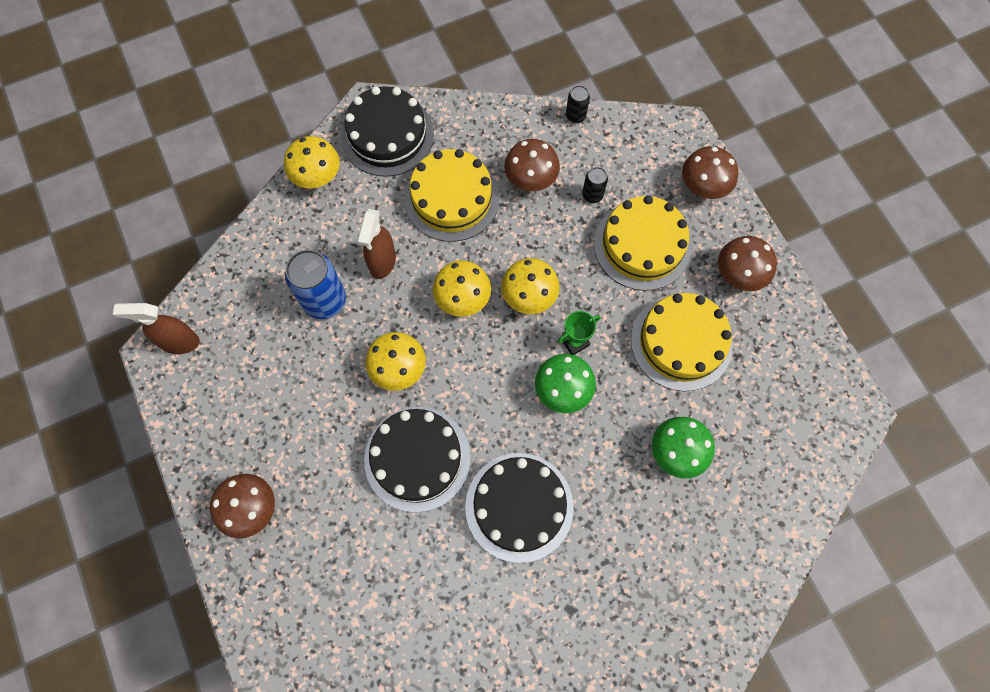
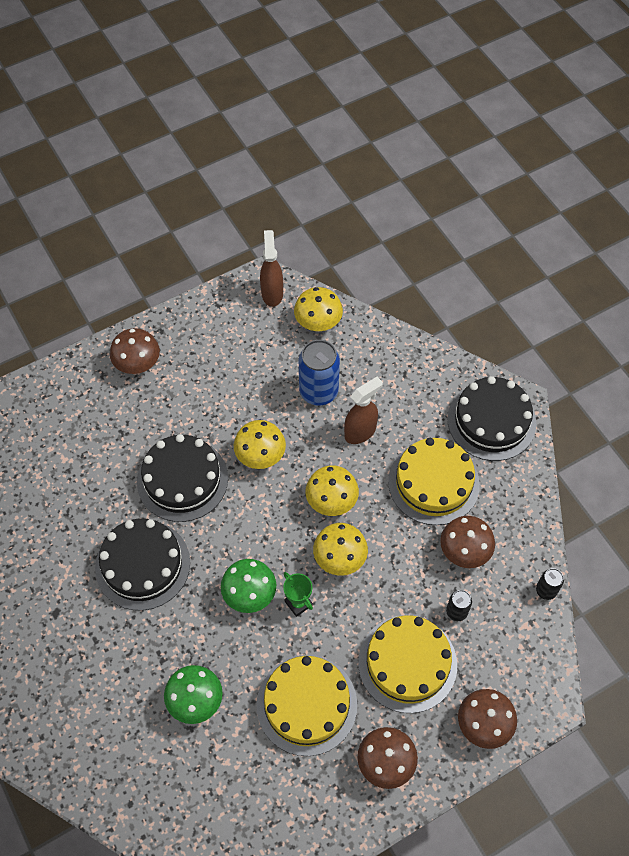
camera: 85 degrees right, 10 degrees down
yellow mushroom [284,136,340,189] -> yellow mushroom moved to [294,287,343,332]
brown spray bottle [357,209,396,279] -> brown spray bottle turned 135 degrees clockwise [344,377,383,444]

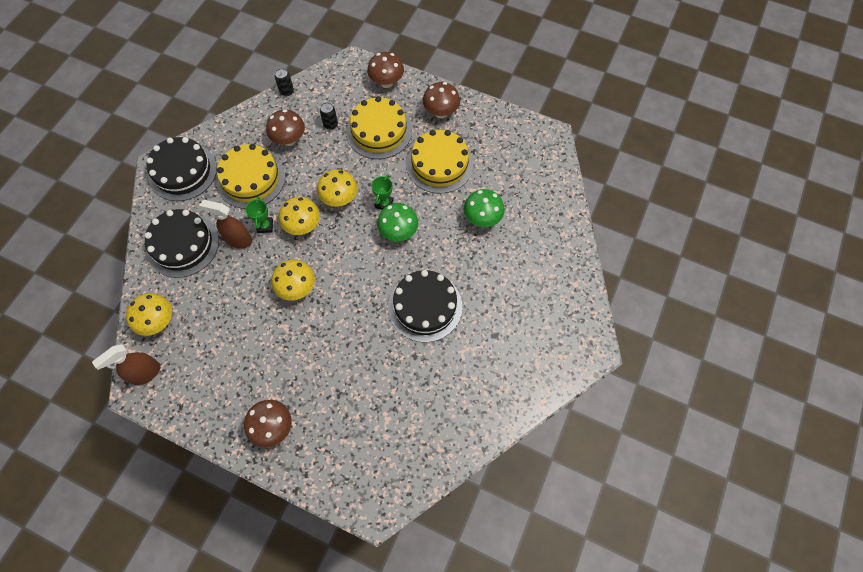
camera: 125 degrees left, 5 degrees up
black cake [137,434,228,522] -> black cake moved to [145,209,219,278]
blue can [299,340,340,405] -> none
none -> green trophy [245,197,273,233]

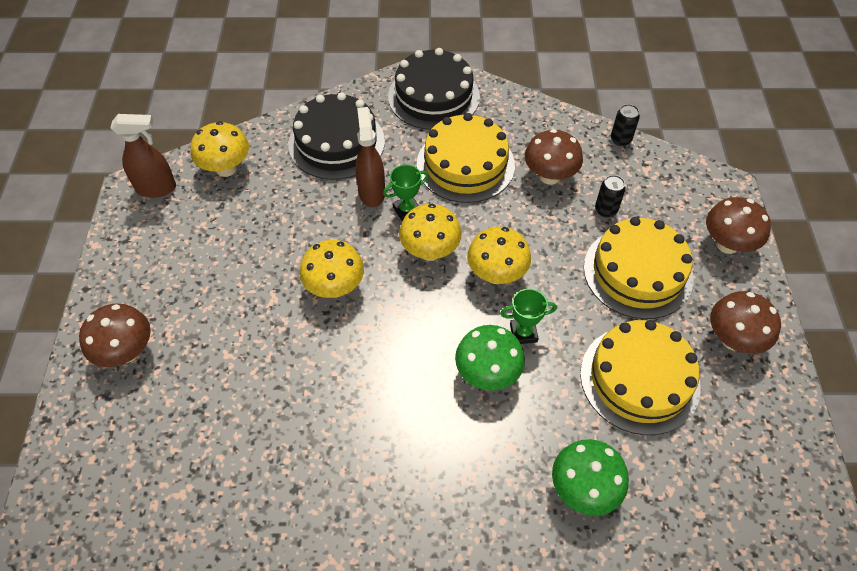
camera: 65 degrees right, 10 degrees down
brown spray bottle [92,344,161,385] -> brown spray bottle turned 150 degrees clockwise [111,114,176,197]
black cake [388,270,462,342] -> none

